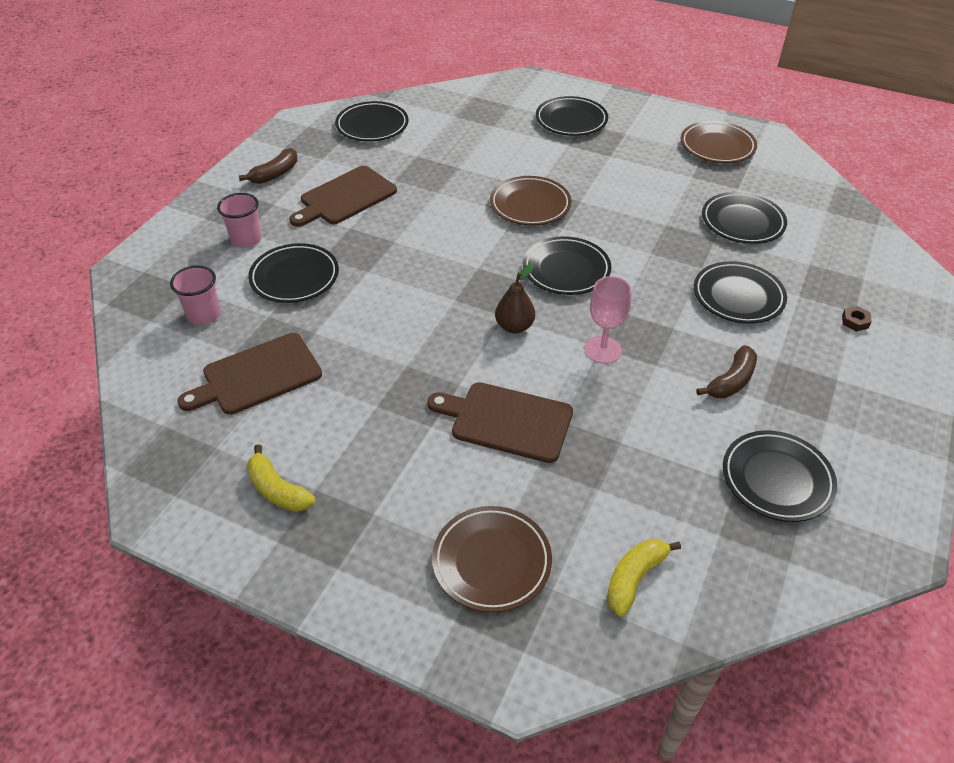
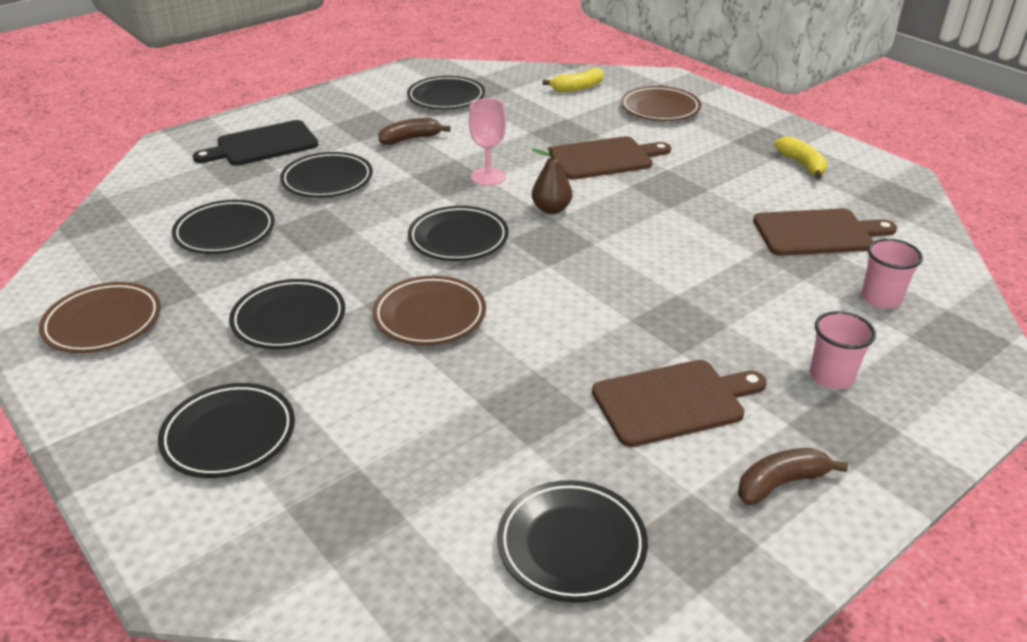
camera: 155 degrees left, 10 degrees down
black plate [248,243,339,303] -> black plate moved to [229,279,345,349]
brown cutting board [427,382,573,463] -> brown cutting board turned 60 degrees counterclockwise [549,136,671,180]
brown nut [842,306,872,331] -> black cutting board [193,120,318,166]

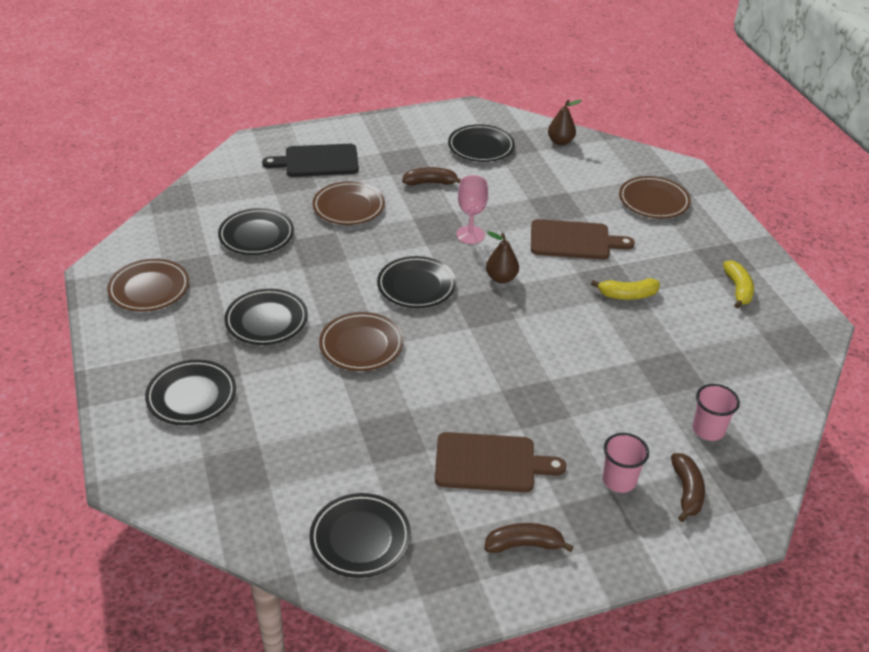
camera: 20 degrees right, 5 degrees up
black plate [280,152,373,198] -> brown plate [312,181,385,225]
yellow banana [542,68,604,92] -> yellow banana moved to [591,278,660,300]
brown cutting board [753,209,897,256] -> none
none -> brown pear [548,100,582,146]
none -> brown banana [671,453,705,522]

